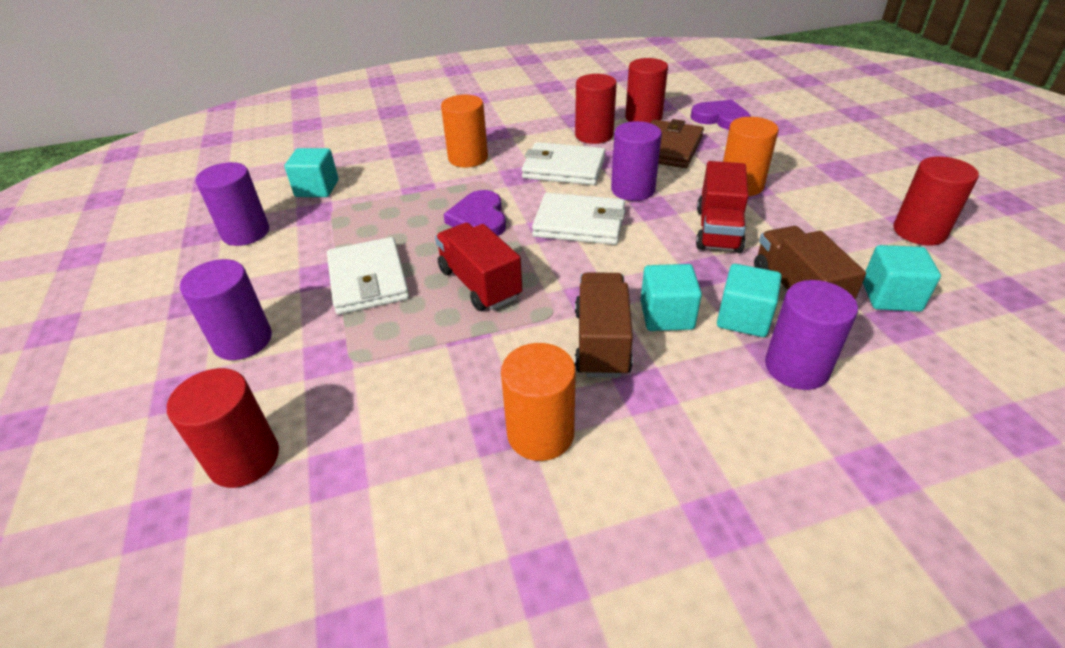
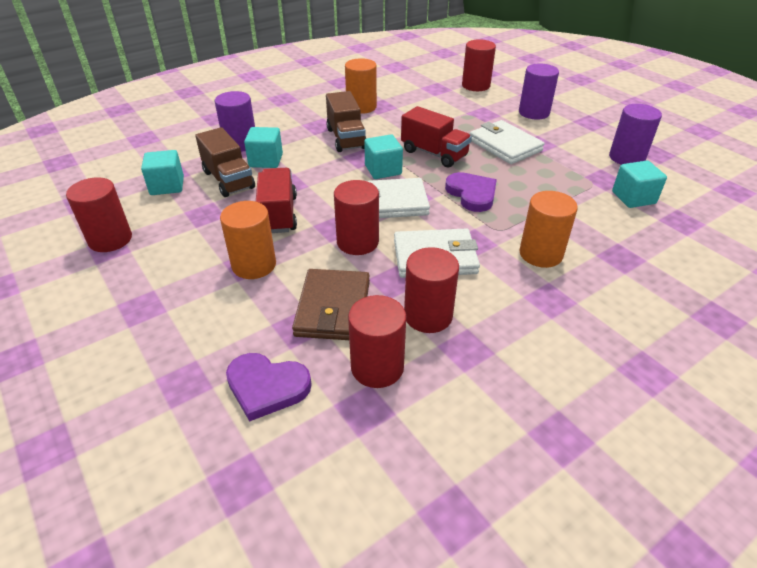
camera: 160 degrees right, 0 degrees up
purple cylinder [611,121,662,201] -> red cylinder [334,180,379,255]
turquoise cube [640,264,702,331] -> turquoise cube moved to [364,134,403,179]

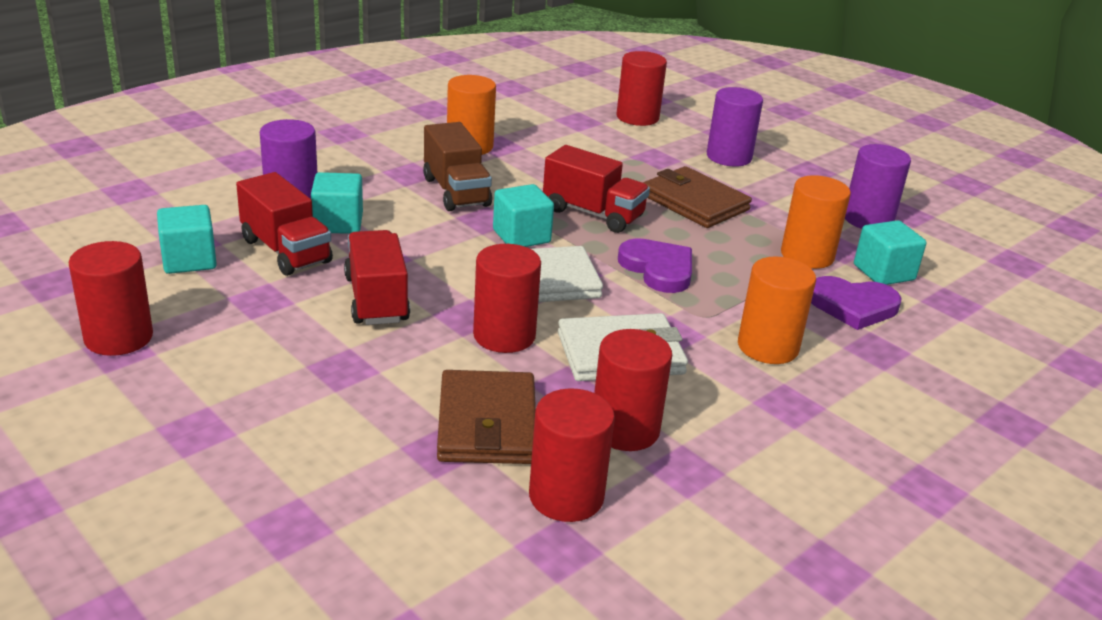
camera: 10 degrees left, 10 degrees down
brown truck [195,127,255,197] -> red truck [236,172,333,276]
orange cylinder [220,201,276,279] -> orange cylinder moved to [781,175,851,269]
purple heart [226,353,312,422] -> purple heart moved to [811,276,902,330]
white wallet [470,120,544,164] -> brown wallet [643,166,752,228]

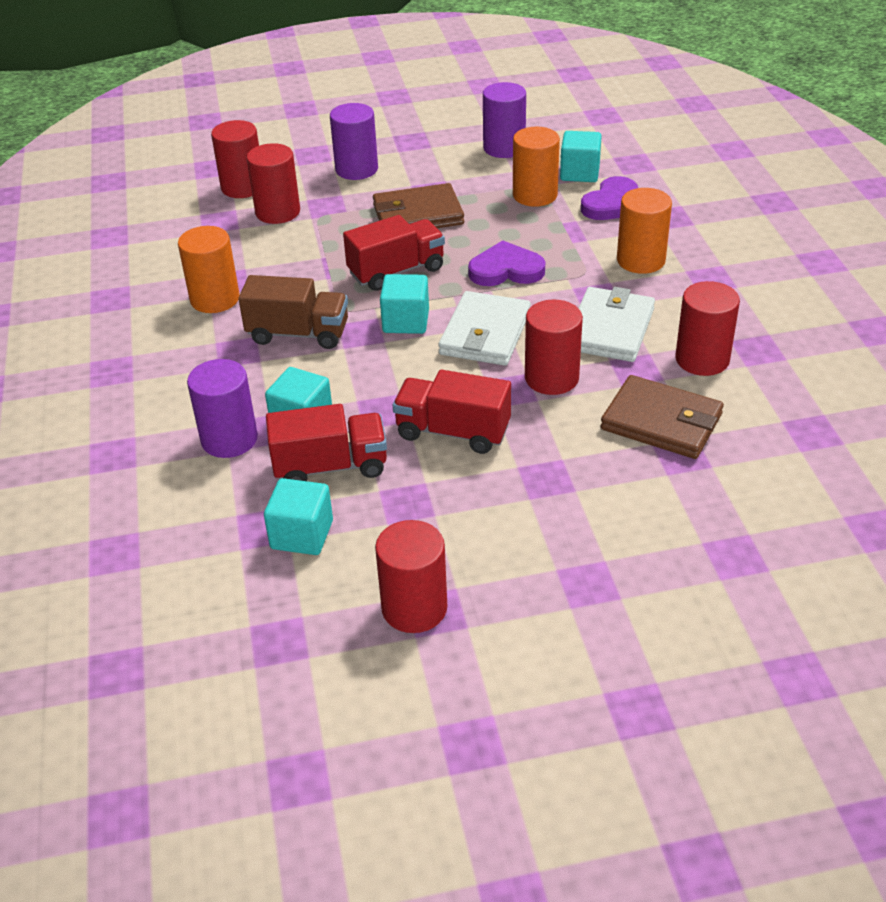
camera: 55 degrees left, 10 degrees up
red cylinder [529,388,615,522] -> red cylinder moved to [246,143,300,224]

